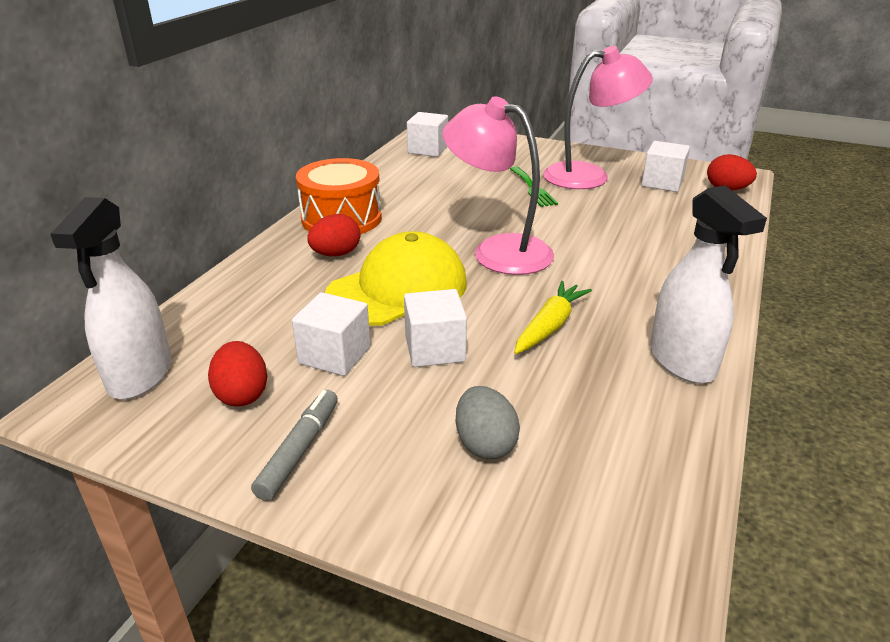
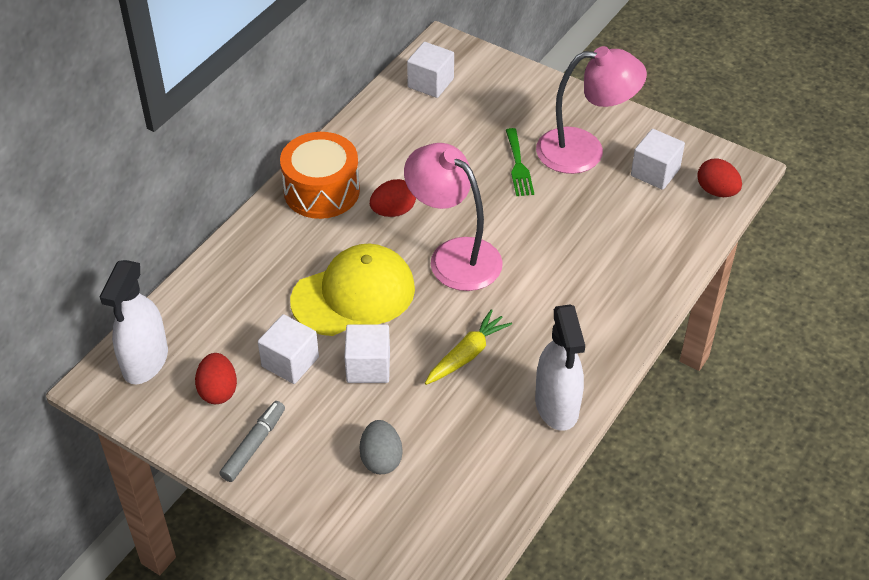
camera: 10 degrees right, 15 degrees up
red egg [307,214,361,256] -> red egg moved to [370,179,416,217]

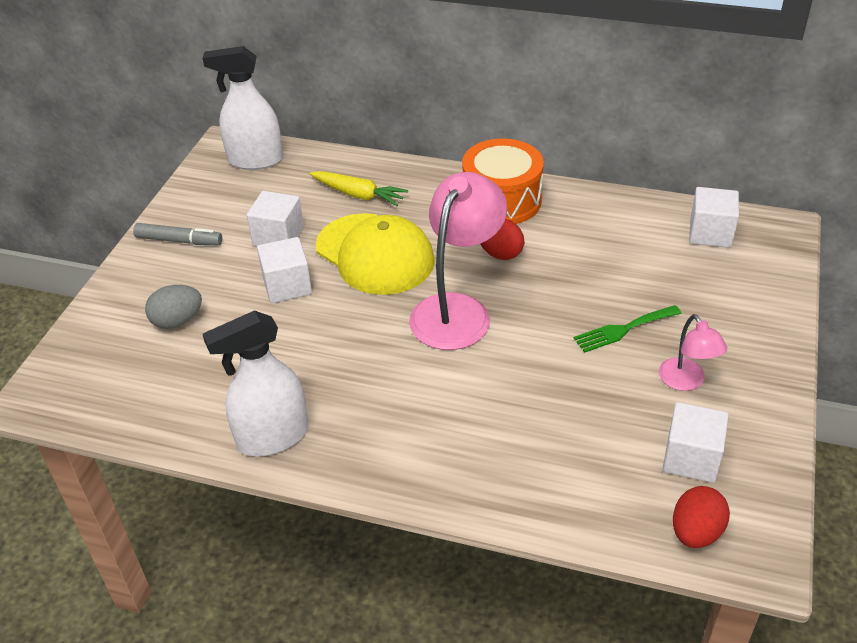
camera: 75 degrees right, 5 degrees down
red egg [195,353,237,404] -> none
yellow carrot [425,309,512,385] -> yellow carrot moved to [310,171,408,206]
pink lamp [536,46,647,174] -> pink lamp [659,314,727,391], size x0.52

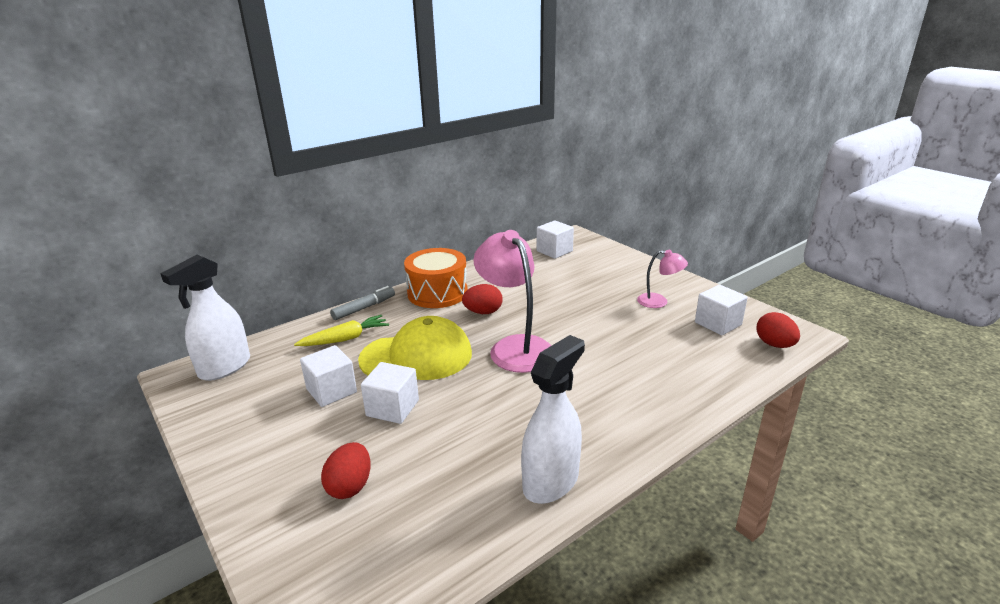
camera: 55 degrees left, 15 degrees down
grey marker [133,223,222,245] -> grey marker moved to [330,286,395,320]
grey egg [145,285,202,329] -> red egg [321,442,371,499]
white spray bottle [203,310,309,456] -> white spray bottle turned 150 degrees counterclockwise [521,335,585,504]
green fork [574,305,682,353] -> none

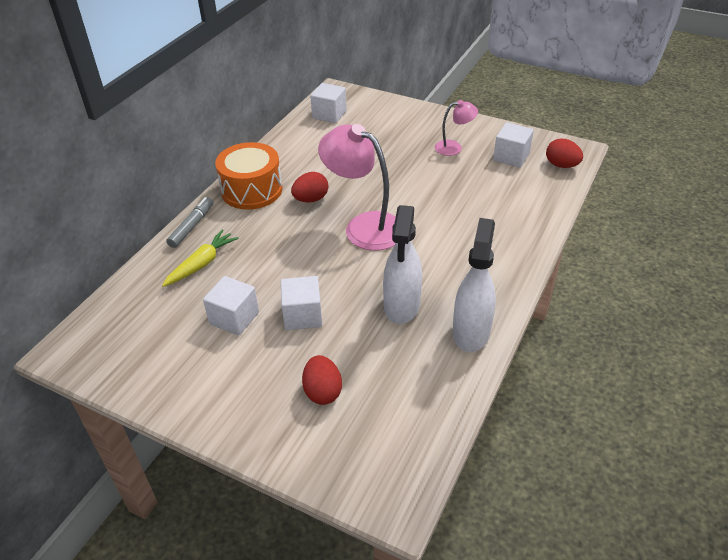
camera: 25 degrees left, 15 degrees up
white spray bottle [160,255,250,381] -> white spray bottle moved to [383,205,422,324]
yellow cap [358,316,472,380] -> none

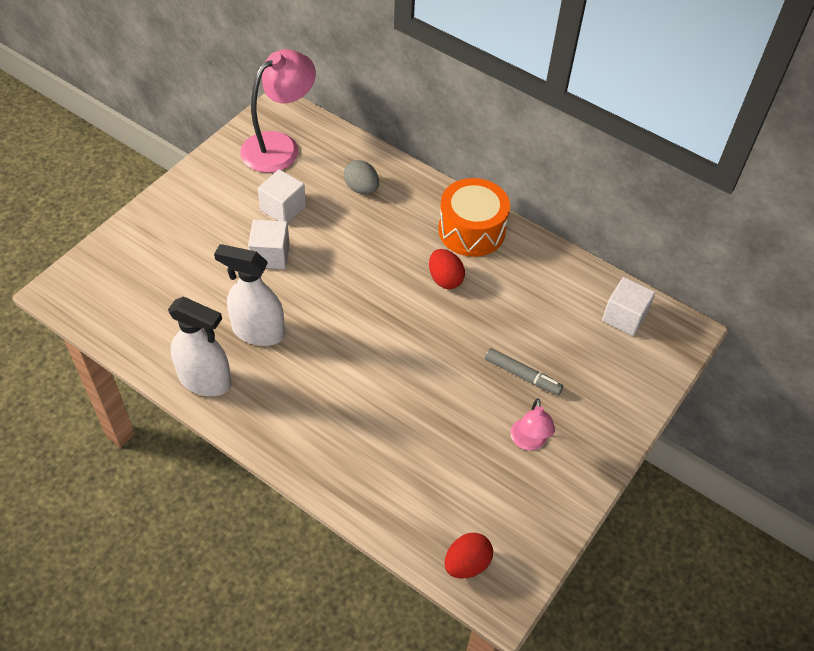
camera: 95 degrees right, 10 degrees up
yellow carrot [162,230,238,287] -> grey egg [344,160,379,194]
grey marker [166,197,213,248] -> grey marker moved to [485,348,563,395]
red egg [302,355,342,405] -> none
pink lamp [318,124,396,251] -> pink lamp moved to [240,49,316,173]
white cube [493,122,534,168] -> none

